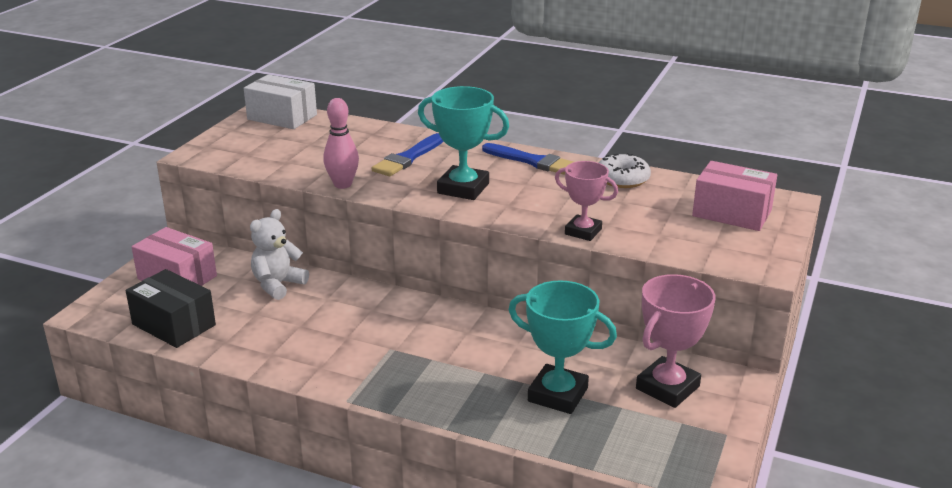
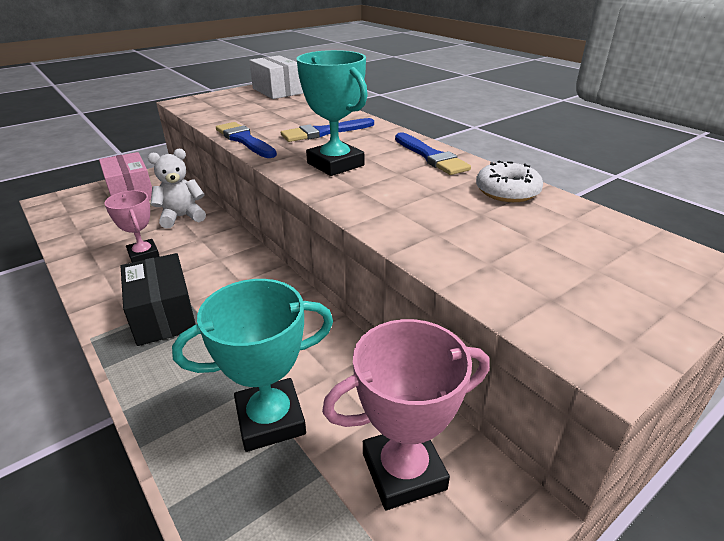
camera: 30 degrees right, 5 degrees up
black box [126,269,216,348] -> black box moved to [121,253,196,346]
pink bowling pin [323,98,359,189] -> blue brush [216,122,277,158]
turquoise trophy [508,280,617,414] -> turquoise trophy turned 75 degrees counterclockwise [172,279,333,452]
pink trophy [555,161,618,241] -> pink trophy moved to [104,190,160,263]
pink box [692,161,777,231] -> none

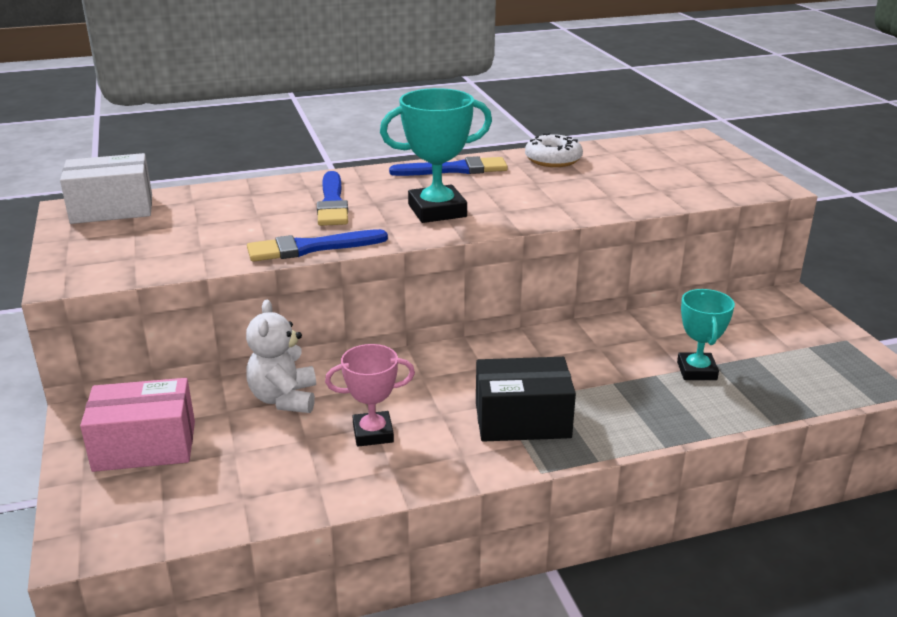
camera: 70 degrees left, 5 degrees down
turquoise trophy [172,279,333,452] -> turquoise trophy [677,289,735,380], size x0.65
pink trophy [322,319,490,510] -> none

